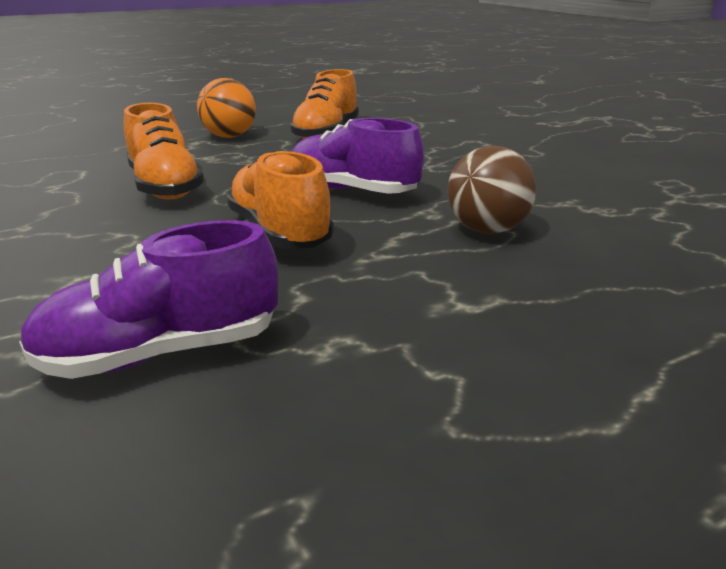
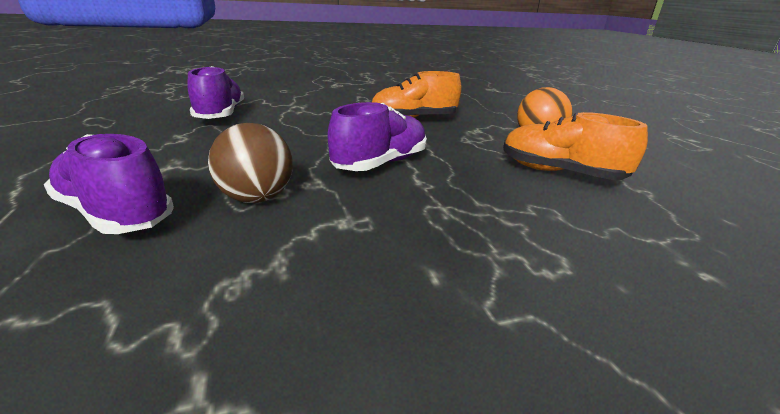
camera: 100 degrees right, 0 degrees up
orange shoe [226,150,334,249] -> none
none -> purple shoe [44,134,174,234]

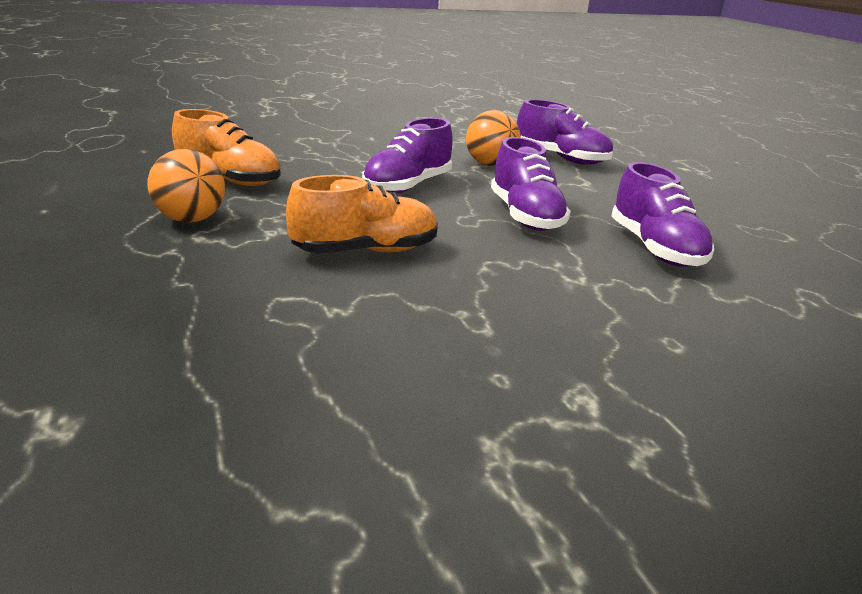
camera: 175 degrees right, 0 degrees up
brown ball [208,123,293,203] -> orange ball [466,110,521,166]
none -> purple shoe [491,137,571,231]

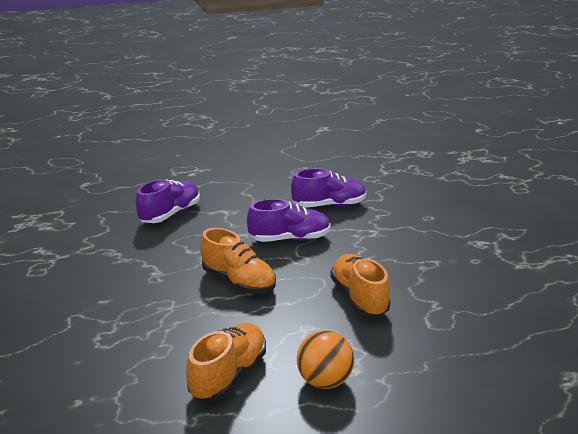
camera: 85 degrees left, 0 degrees up
purple shoe [362,118,453,194] -> orange shoe [200,228,276,294]
orange ball [466,110,521,166] -> none

